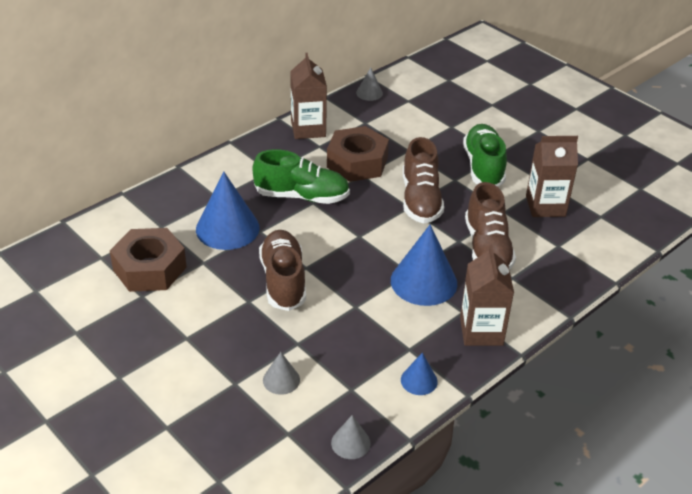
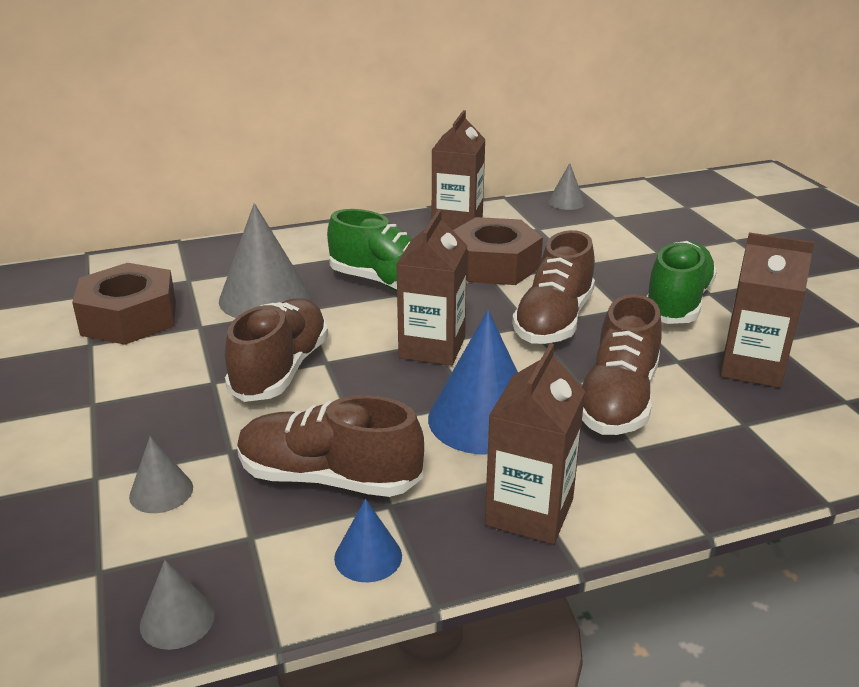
camera: 25 degrees right, 10 degrees down
blue cone [196,171,260,250] -> grey cone [219,203,310,318]
none -> brown shoe [237,395,424,497]
none -> brown carton [396,209,468,366]

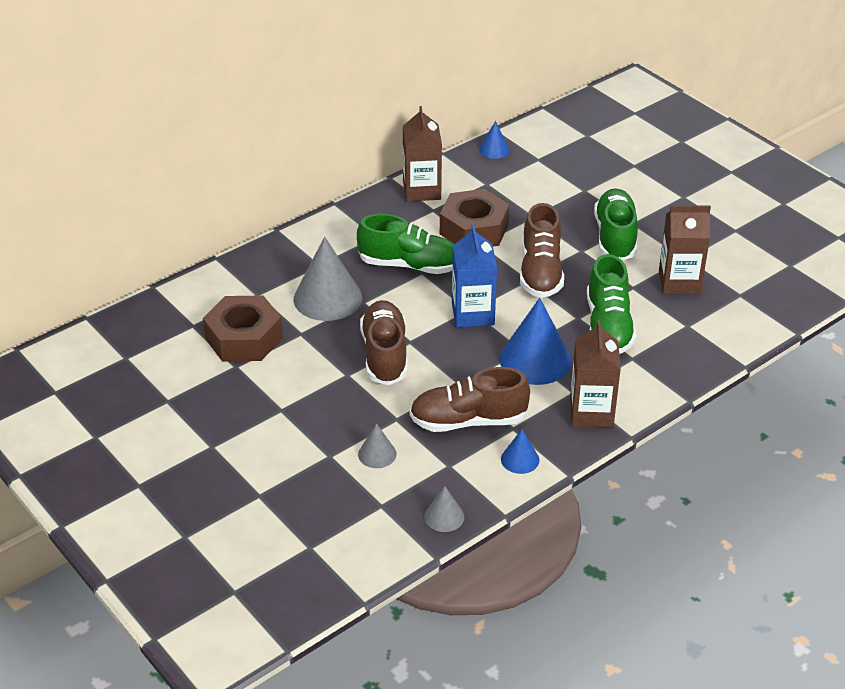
camera: 20 degrees left, 10 degrees up
brown carton [396,209,468,366] -> blue carton [452,225,497,328]
grey cone [548,163,585,210] -> blue cone [479,121,510,159]
brown shoe [582,294,662,435] -> green shoe [587,254,636,354]

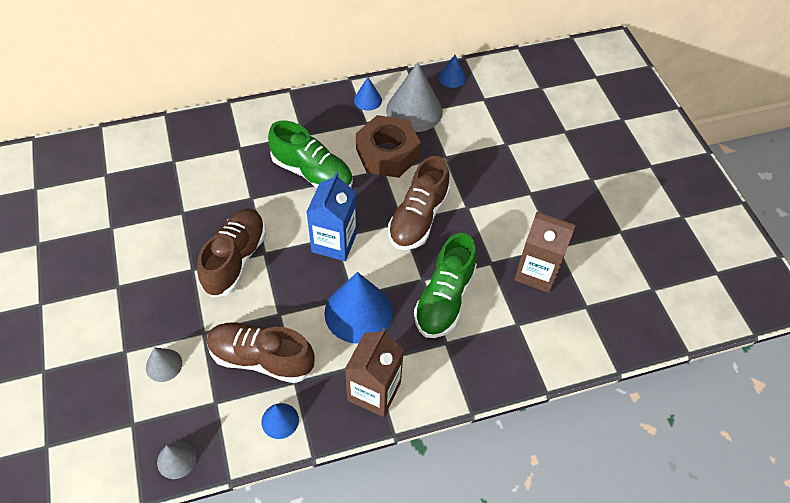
camera: 20 degrees right, 15 degrees up
brown nut [203,296,283,361] -> none
grey cone [294,237,362,321] -> grey cone moved to [386,62,443,132]
brown carton [403,106,442,202] -> blue cone [354,77,382,111]
green shoe [594,188,638,260] -> none

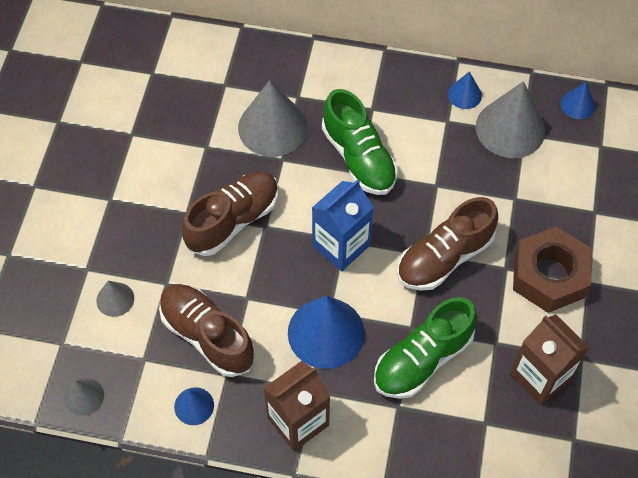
camera: 30 degrees right, 5 degrees up
brown nut [356,115,421,178] -> brown nut moved to [513,226,592,313]
none -> grey cone [238,80,308,157]

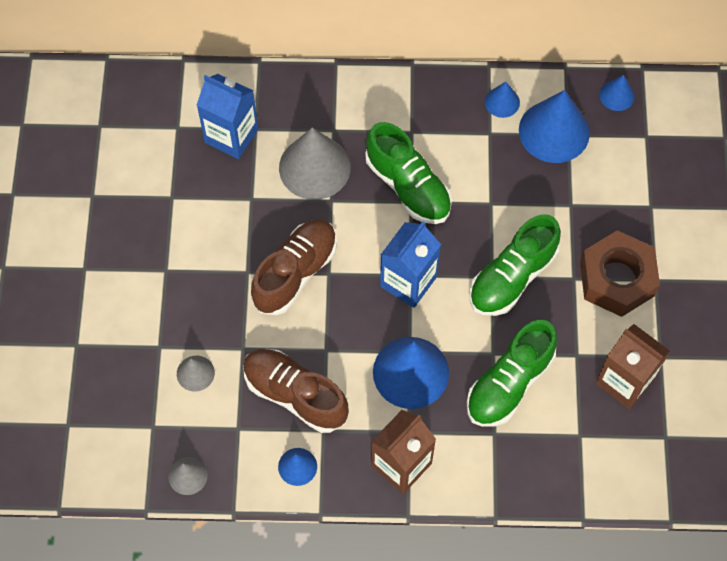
camera: 10 degrees left, 5 degrees up
brown shoe [397,197,498,291] -> green shoe [470,214,561,316]
grey cone [476,81,545,158] -> blue cone [519,90,590,163]
none -> blue carton [197,74,258,159]

